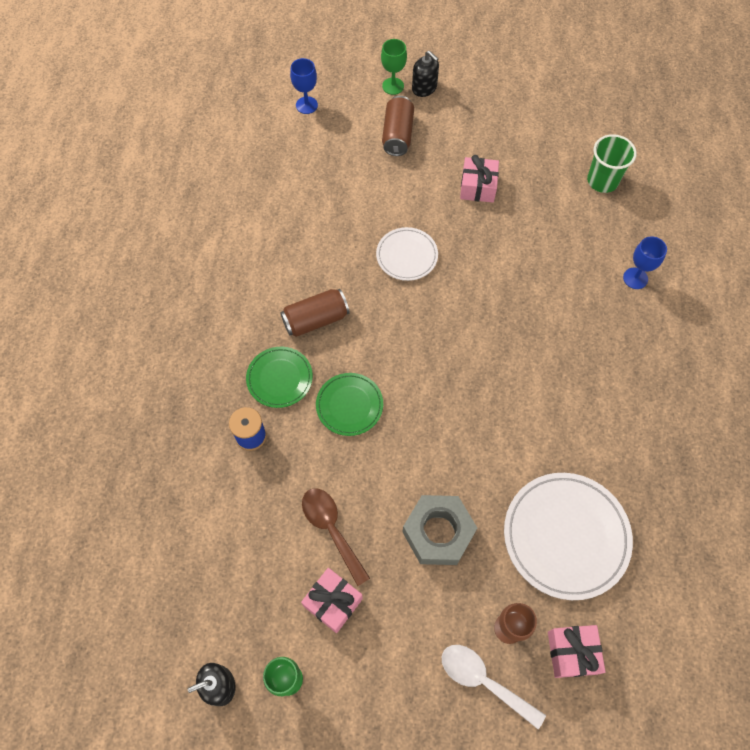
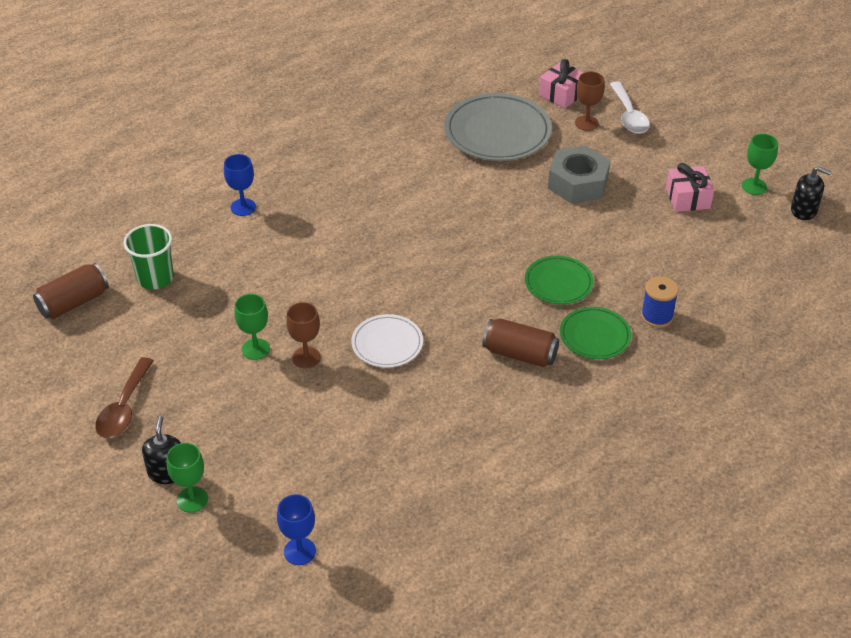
camera: 135 degrees left, 20 degrees down
brown spoon [302,488,370,586] -> brown spoon moved to [95,357,154,438]
brown can [382,96,414,156] -> brown can moved to [33,263,109,319]
pink gift [460,155,499,203] -> green goblet [234,294,270,360]
white plate [504,473,633,600] -> grey plate [444,93,552,161]
none -> brown goblet [286,302,321,368]

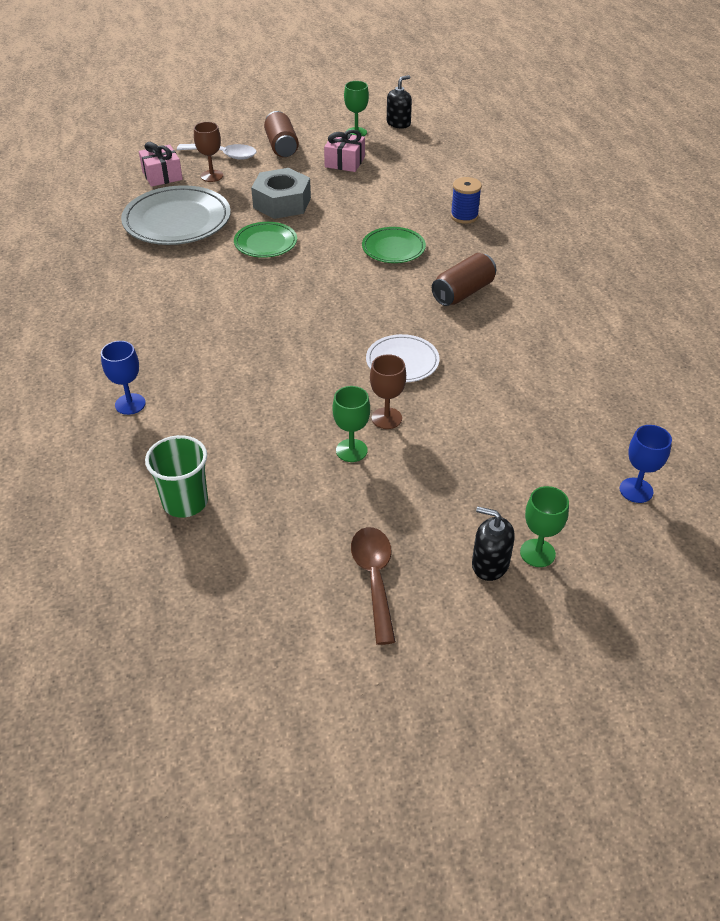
camera: 65 degrees left, 0 degrees up
brown can [33,263,109,319] -> brown can moved to [264,111,299,157]
brown spoon [95,357,154,438] -> brown spoon turned 135 degrees counterclockwise [351,527,396,645]
green plate [560,307,631,359] -> green plate moved to [234,222,297,258]

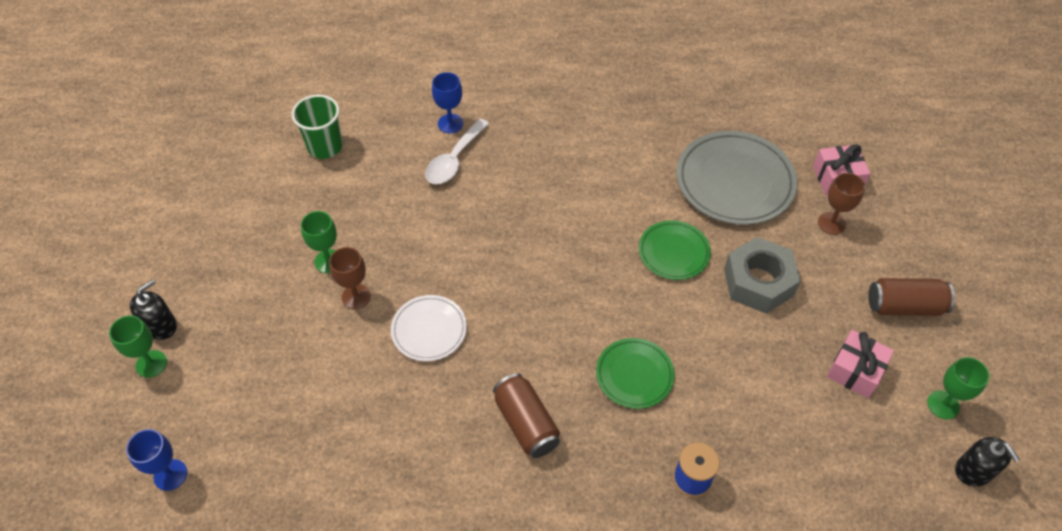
camera: 105 degrees right, 10 degrees up
white spoon [177,144,257,160] -> white spoon moved to [425,118,489,184]
brown spoon [351,527,396,645] -> none

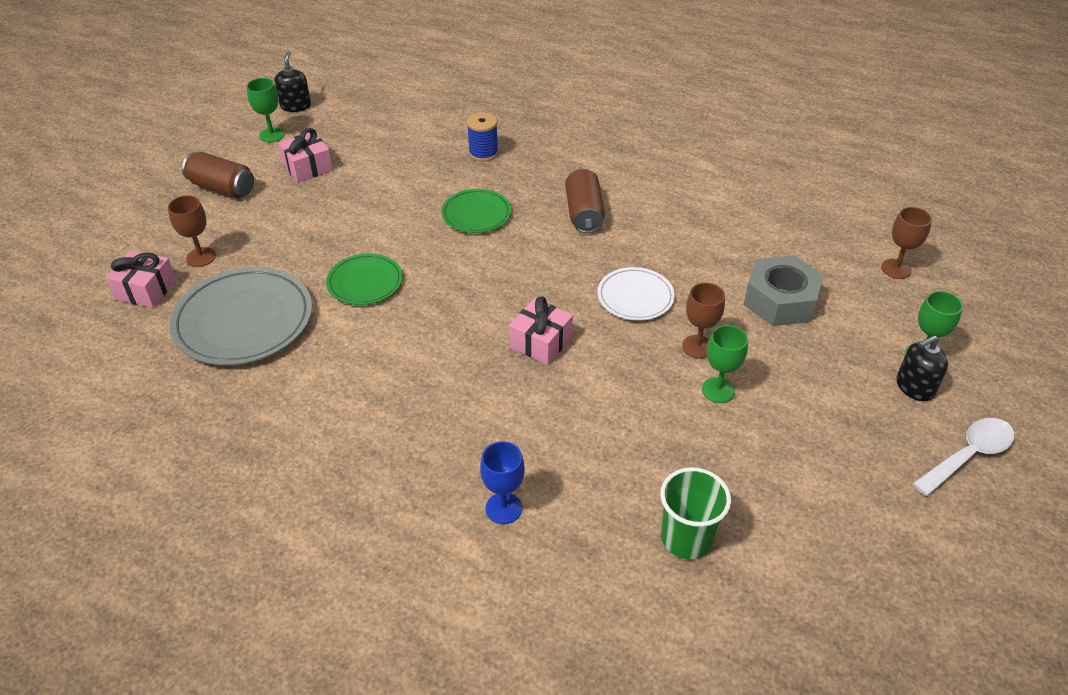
camera: 155 degrees left, 10 degrees down
blue goblet [126,429,187,491] -> brown goblet [881,207,932,279]
white spoon [425,118,489,184] -> white spoon moved to [912,418,1015,496]
grey nut [724,237,801,314] -> grey nut moved to [743,255,824,326]
none -> pink gift [509,296,573,365]

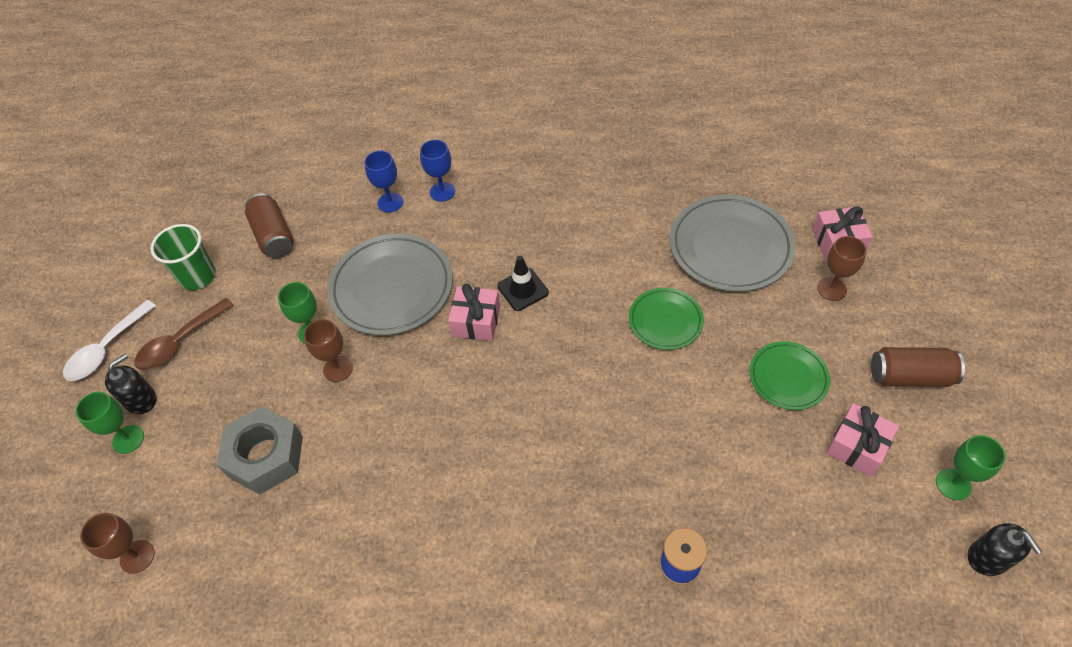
camera: 160 degrees right, 10 degrees up
green plate [441,189,512,233] -> green plate moved to [749,341,830,410]
brown can [565,169,605,233] -> brown can moved to [245,193,294,258]
white plate [597,267,675,321] -> none
green cup [660,467,731,559] -> green cup moved to [150,224,216,290]
none -> brown spoon [134,298,234,370]
none -> grey plate [328,234,453,335]
none -> blue goblet [364,151,403,213]
none -> black traffic cone [497,256,549,311]

